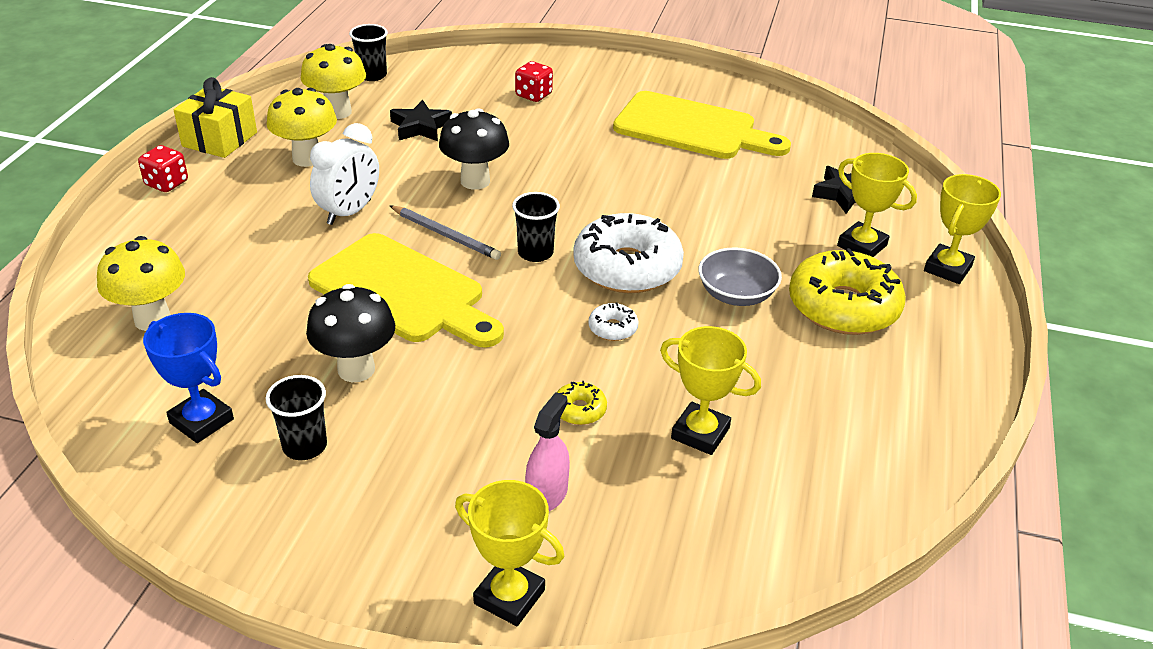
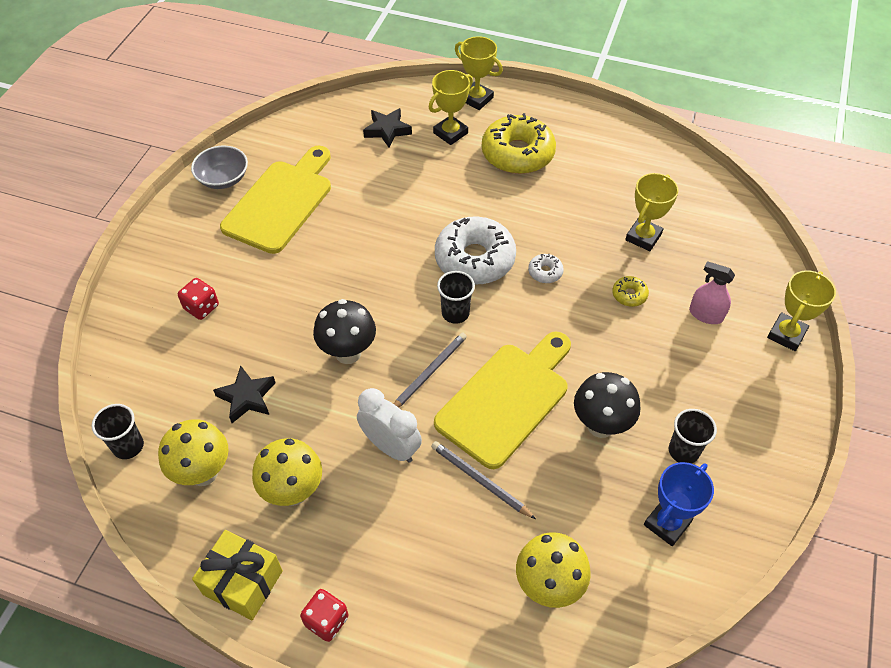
camera: 85 degrees left, 15 degrees up
grey bowl [699,247,782,306] -> grey bowl moved to [191,146,248,189]
none -> grey pencil [431,441,536,519]

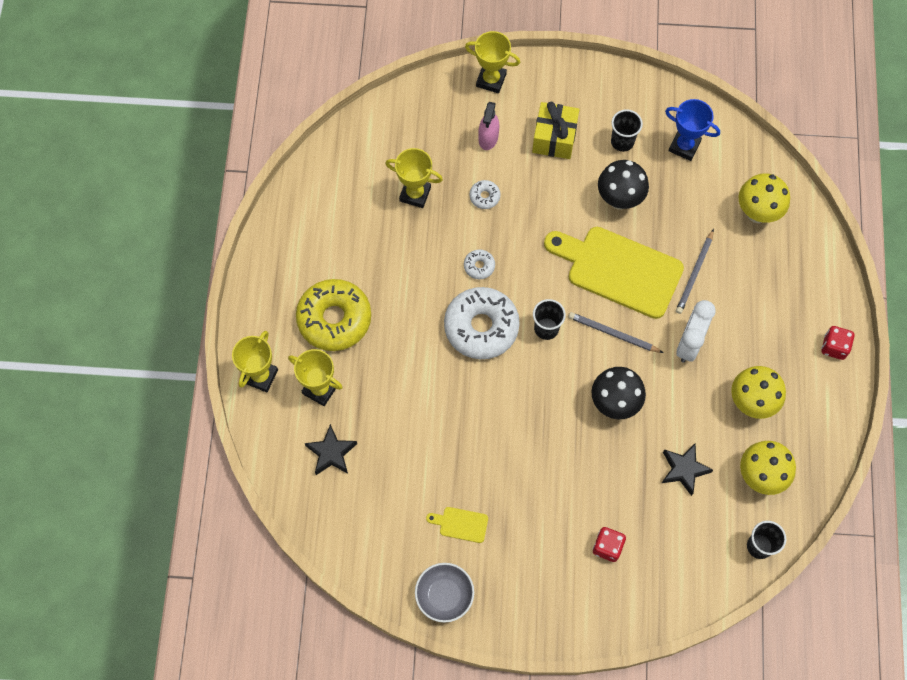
camera: 105 degrees left, 15 degrees up
yellow gift [192,530,283,620] -> yellow gift moved to [532,102,580,159]
yellow cutting board [220,146,331,254] -> yellow cutting board [426,507,488,543], size x0.41
yellow donut [612,276,649,307] -> white donut [470,180,500,209]

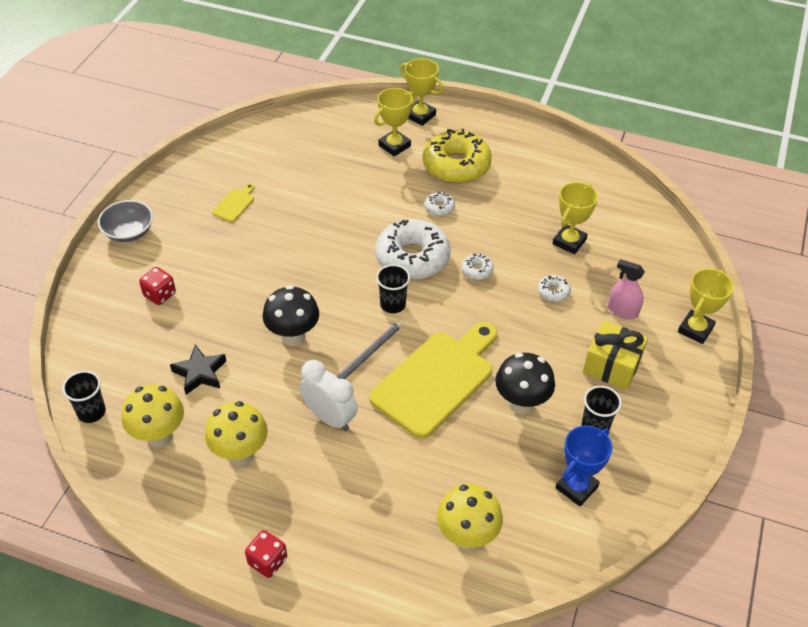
camera: 105 degrees right, 20 degrees down
black star [305,424,357,475] -> none
grey bowl [415,563,474,623] -> grey bowl moved to [98,200,153,242]
grey pencil [676,229,714,314] -> none
none -> white donut [425,192,455,216]

